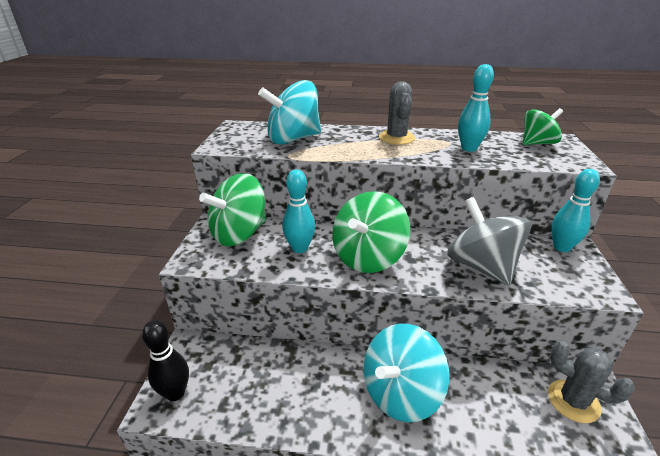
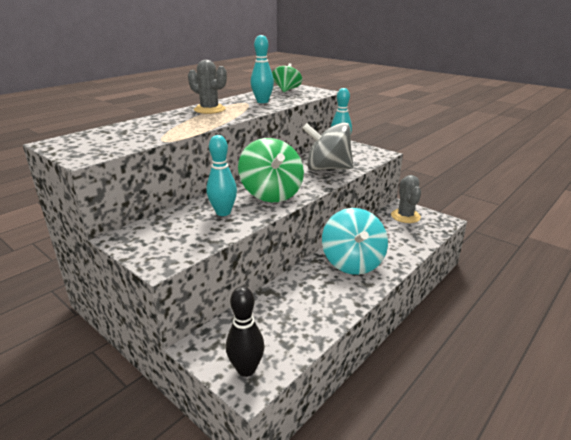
camera: 55 degrees left, 5 degrees down
green spinning top [199,173,266,246] -> none
turquoise spinning top [258,80,321,145] -> none
grey cactus [548,341,635,423] -> grey cactus turned 75 degrees counterclockwise [391,175,421,223]

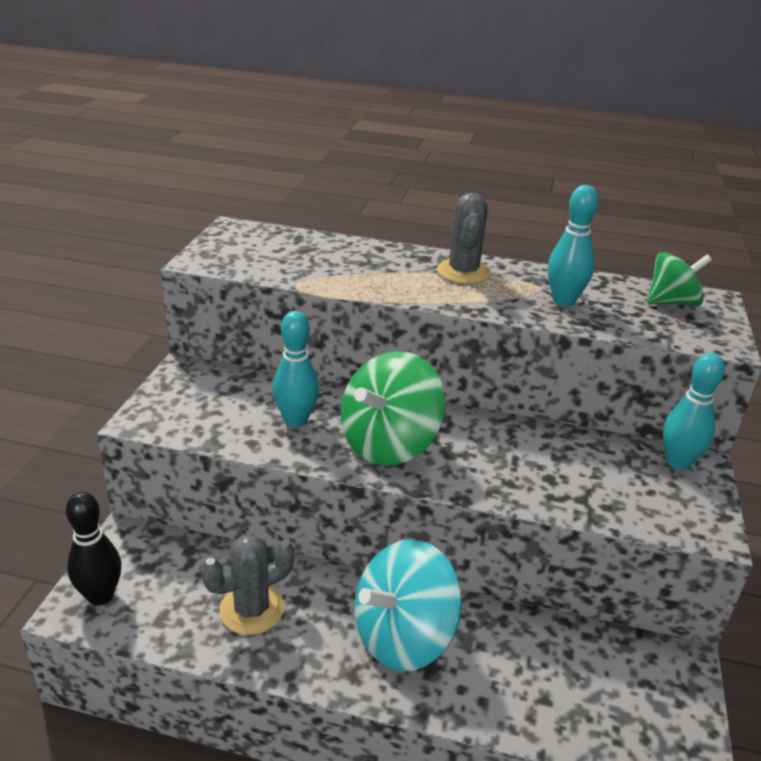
camera: 60 degrees right, 5 degrees up
grey spinning top [302,122,353,171] -> none
grey cactus [391,175,421,223] -> grey cactus moved to [201,534,295,635]

